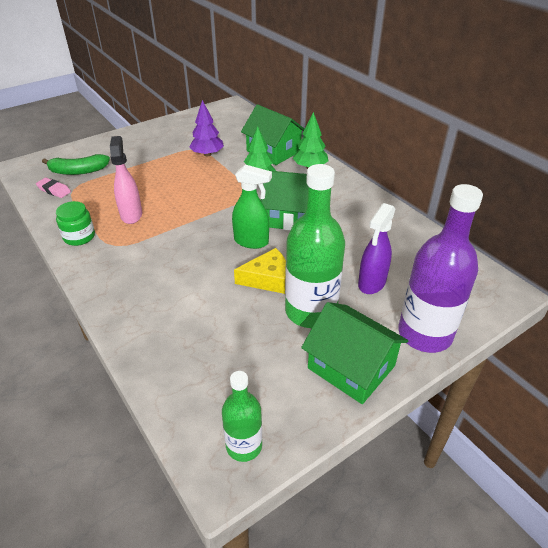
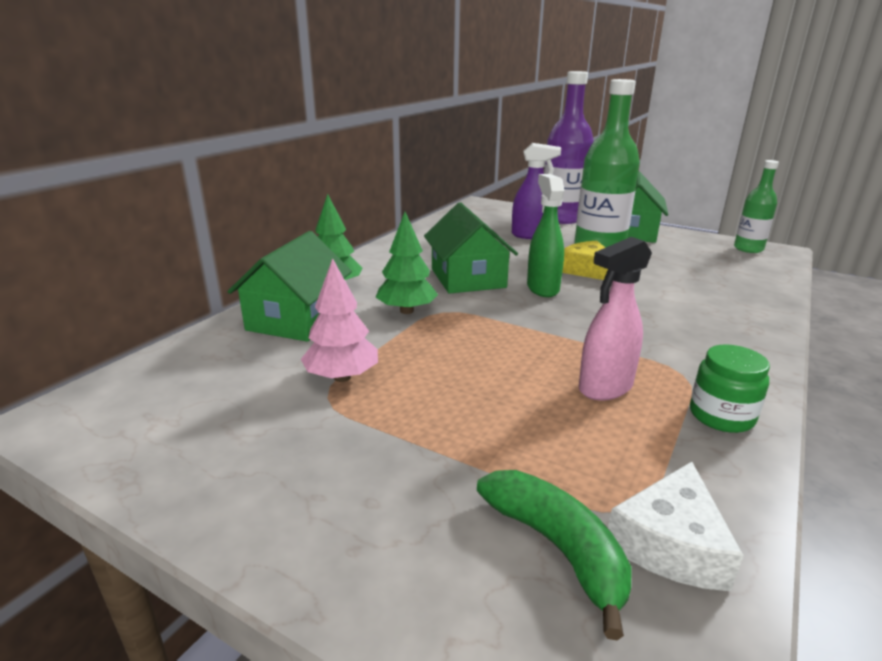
camera: 115 degrees left, 15 degrees down
pink eraser [36,178,71,198] -> white cheese [608,461,744,591]
purple tree [189,100,224,156] -> pink tree [301,258,378,382]

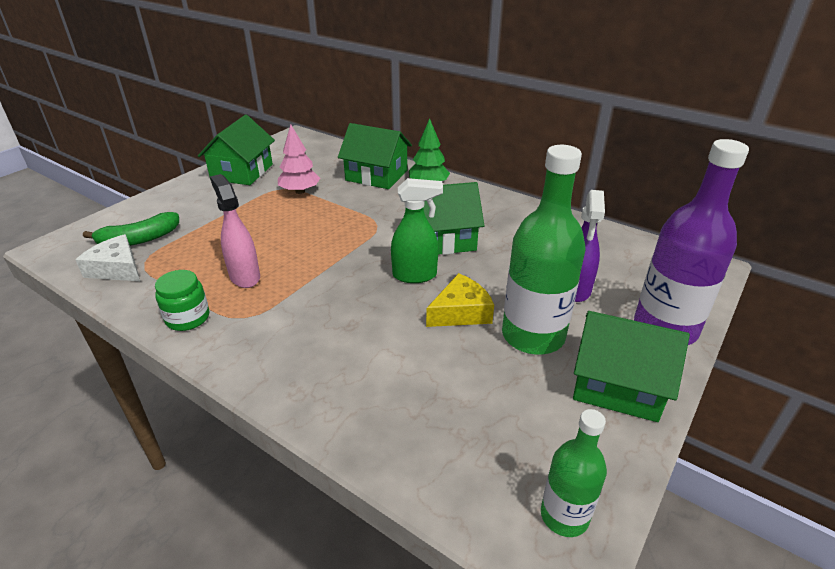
camera: 95 degrees right, 10 degrees up
green tree [375,212,438,314] -> none
none -> green house [198,115,275,185]

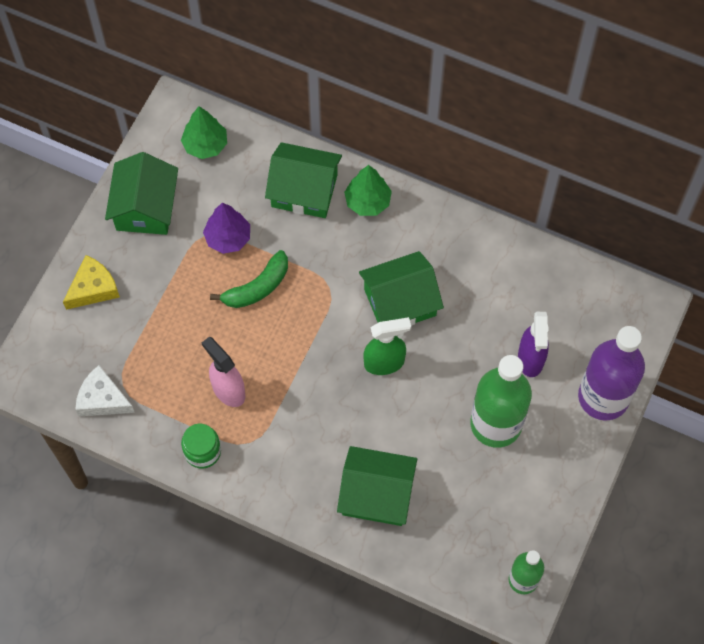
camera: 10 degrees left, 30 degrees up
green banana [83,212,179,246] -> green banana moved to [210,250,288,308]
pink tree [278,124,320,194] -> purple tree [203,203,250,254]
yellow cheese [426,273,494,327] -> yellow cheese moved to [63,255,120,310]
green house [573,311,690,422] -> green house moved to [337,446,417,526]
none -> green tree [181,106,227,159]

